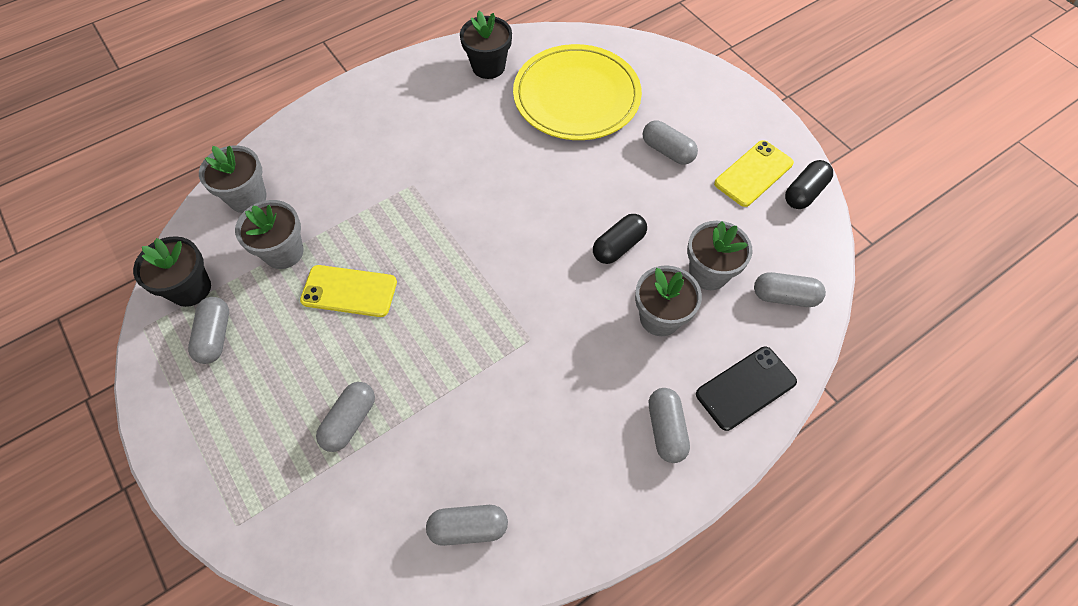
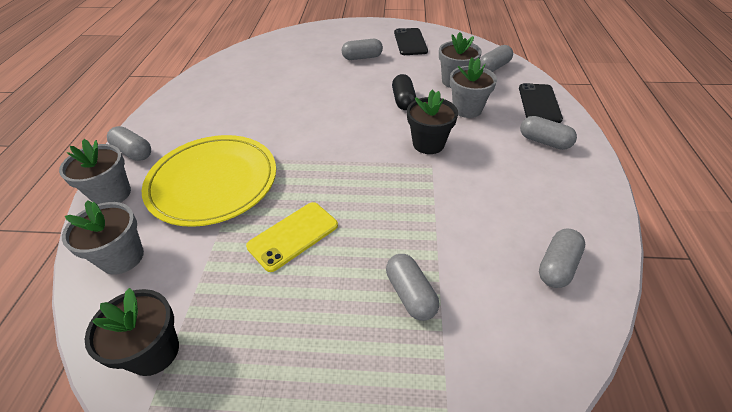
camera: 50 degrees left, 15 degrees down
grey capsule [188,297,229,364] -> grey capsule moved to [107,126,151,161]
grey flower pot [235,200,303,269] -> grey flower pot moved to [59,139,131,204]
black flower pot [460,11,512,79] -> black flower pot moved to [407,89,458,154]
yellow plate [513,44,642,140] -> yellow plate moved to [142,135,276,227]
yellow phone [714,140,794,207] -> black phone [394,28,428,55]
black capsule [785,160,833,209] -> none

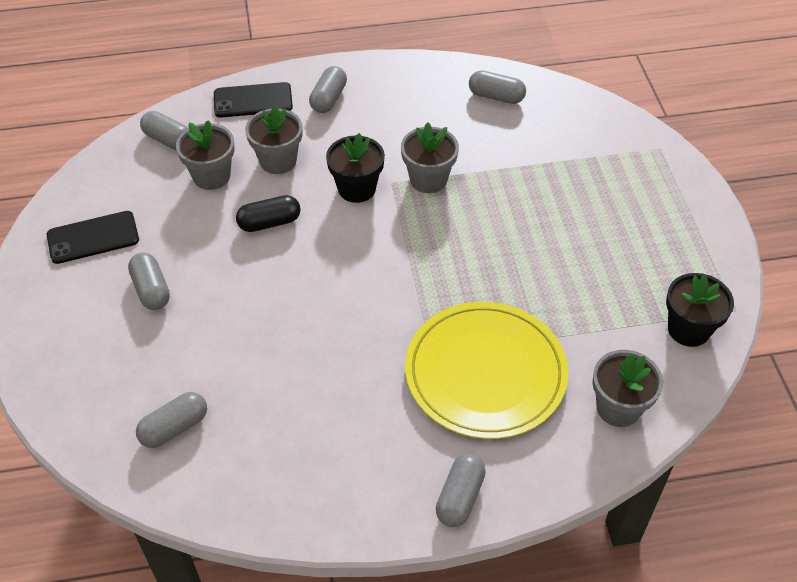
camera: 105 degrees left, 5 degrees up
grey flower pot [59,139,131,204] -> grey flower pot moved to [401,122,459,193]
yellow phone [246,202,338,272] -> none
grey capsule [386,254,439,321] -> grey capsule moved to [136,392,207,448]

